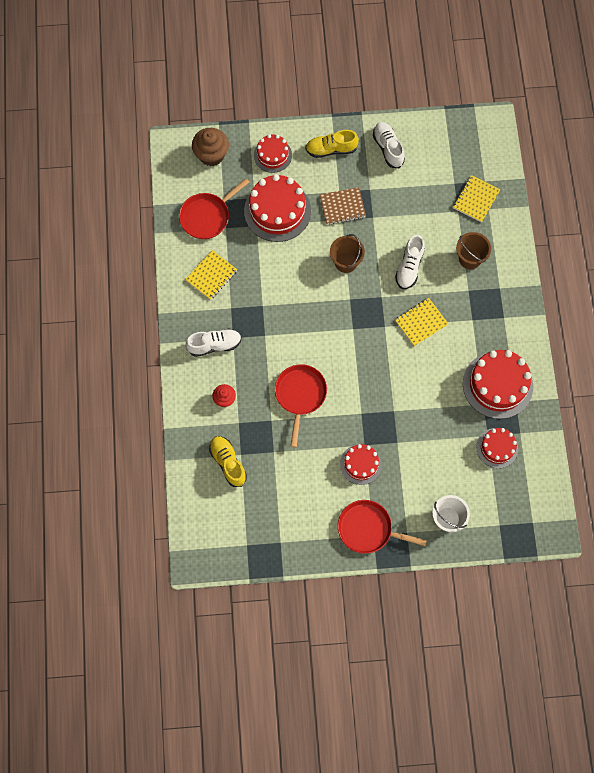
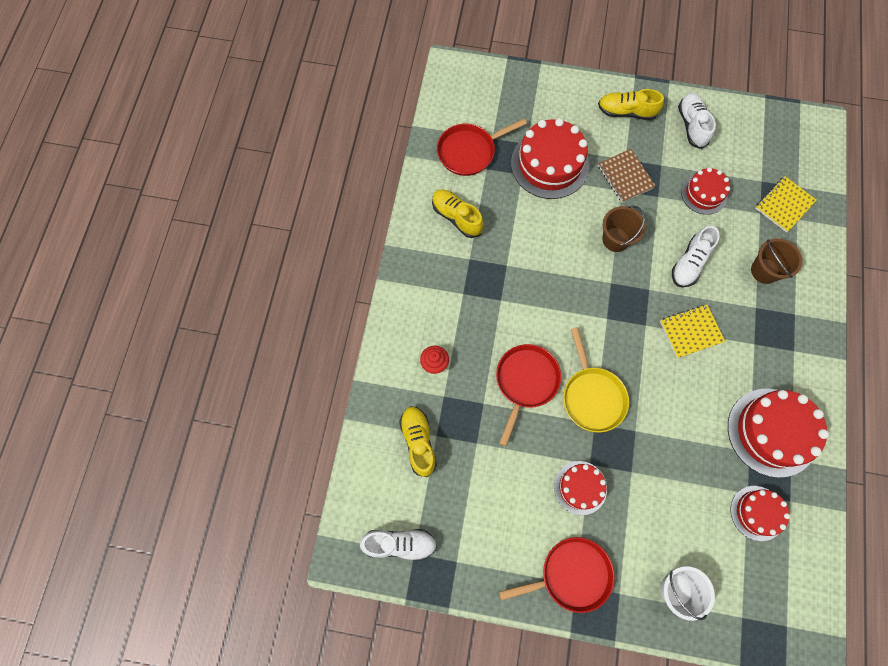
camera: 15 degrees right, 0 degrees up
yellow notebook [185,250,237,300] -> yellow shoe [432,189,484,238]
white shoe [186,328,242,357] -> white shoe moved to [359,529,437,561]
brown cupcake [192,128,229,166] -> none
red cake [254,134,292,173] -> red cake moved to [681,167,730,215]
brown notebook [320,187,366,225] -> brown notebook turned 60 degrees clockwise [598,149,656,203]
red pan [338,500,427,554] -> red pan turned 135 degrees clockwise [499,537,615,613]
none -> yellow pan [563,327,629,432]

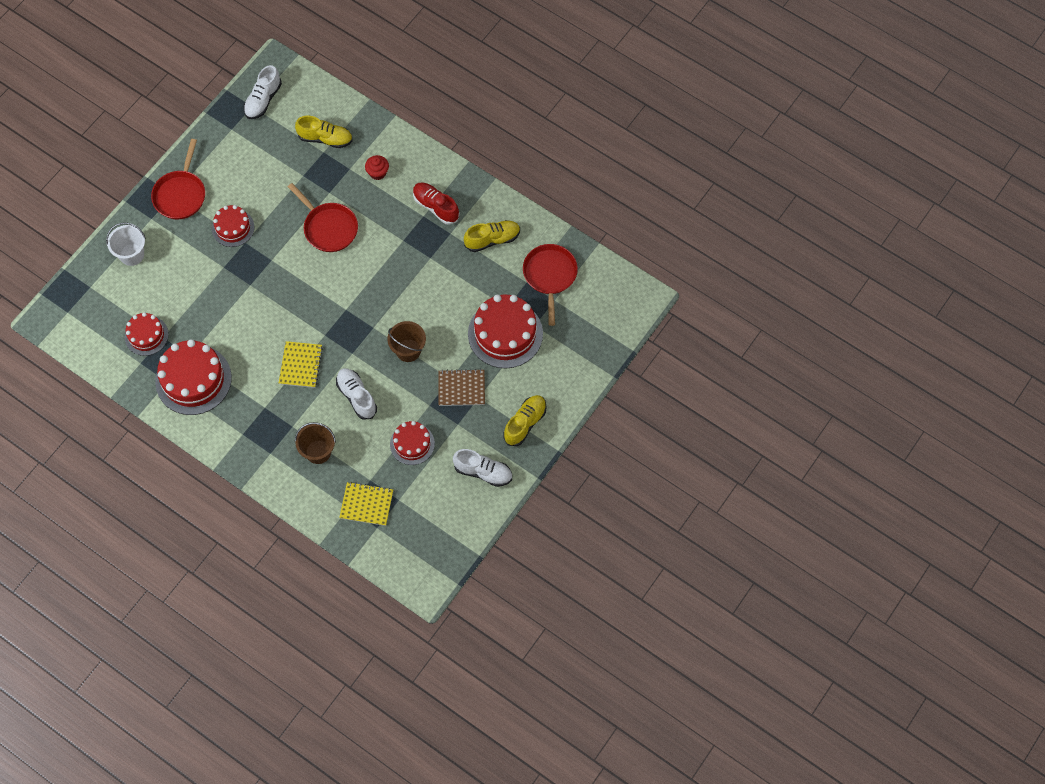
camera: 115 degrees right, 5 degrees down
yellow pan [563,327,629,432] -> none
yellow notebook [755,176,817,233] -> yellow notebook turned 60 degrees counterclockwise [339,482,393,526]
none -> red shoe [413,182,460,225]

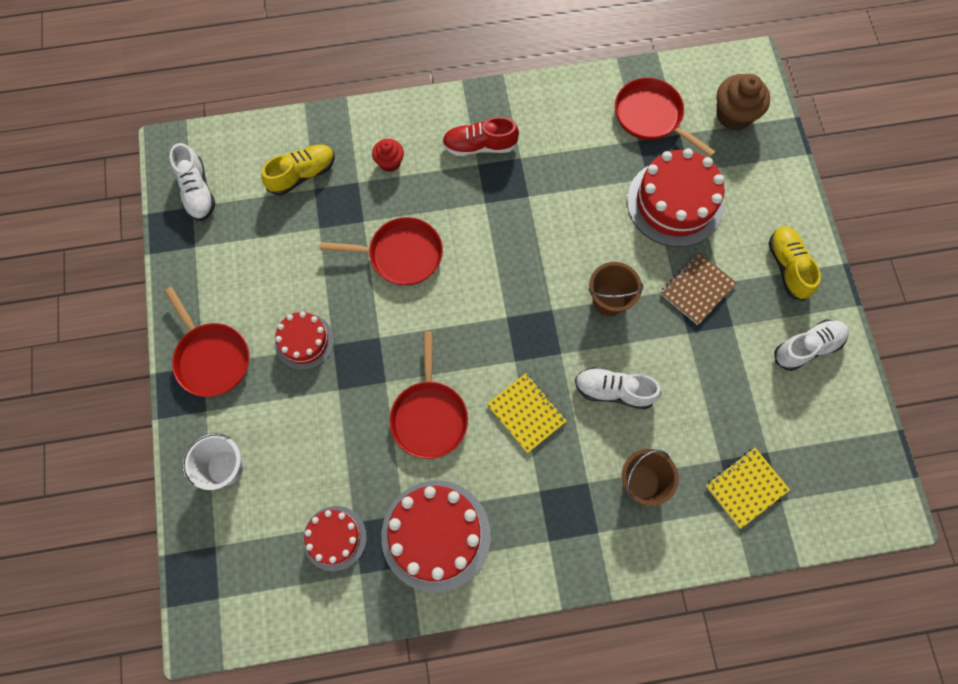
camera: 45 degrees left, 5 degrees up
red cake [390,421,435,465] -> none
yellow shoe [464,220,520,252] -> none
none -> red pan [389,331,468,459]
none -> brown cupcake [717,74,770,131]

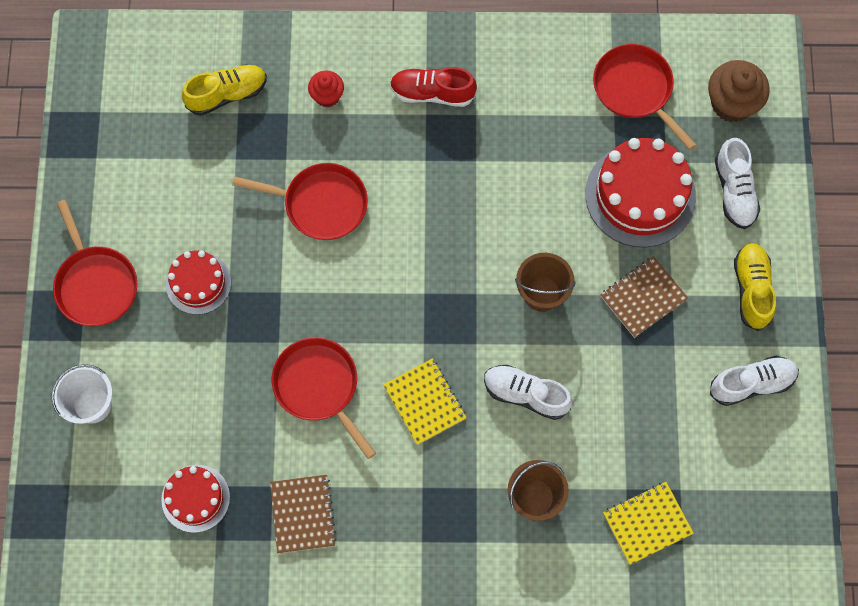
camera: 10 degrees right, 0 degrees up
white shoe [170,143,215,221] -> white shoe moved to [715,138,760,229]
red cake [381,480,491,593] -> brown notebook [270,475,337,553]
red pan [389,331,468,459] -> red pan turned 135 degrees clockwise [272,337,376,459]

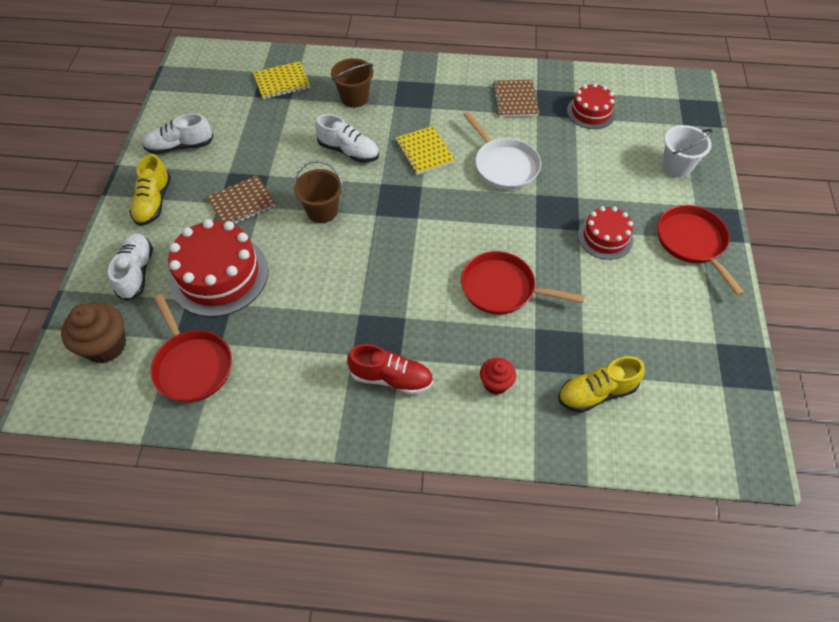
camera: 175 degrees left, 15 degrees down
red pan [272,337,376,459] -> white pan [464,112,541,190]

